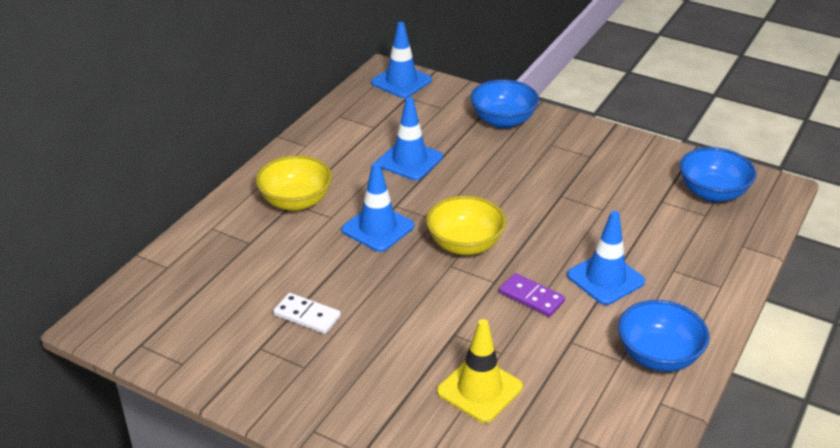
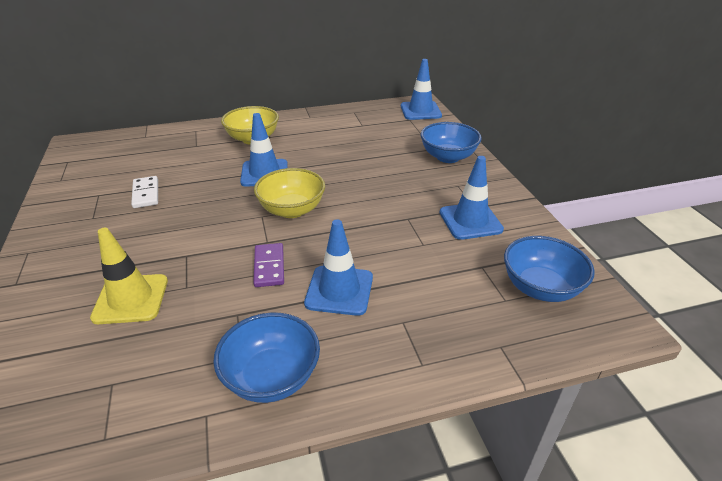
camera: 45 degrees right, 0 degrees up
blue traffic cone [377,97,443,180] -> blue traffic cone moved to [439,156,504,240]

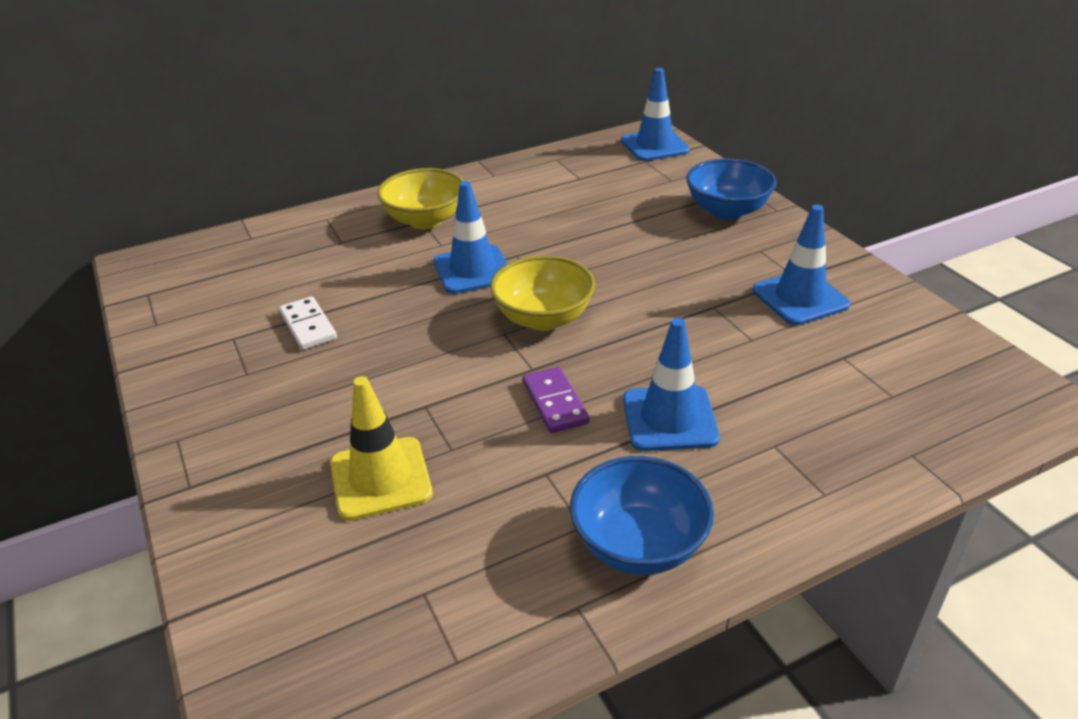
camera: 10 degrees left, 0 degrees up
blue bowl [504,236,595,302] -> none

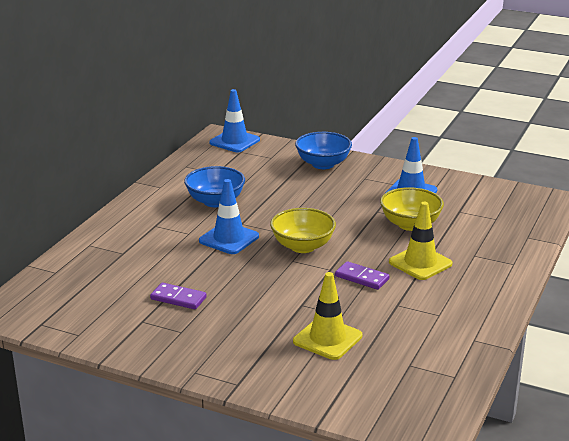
camera: 40 degrees left, 10 degrees down
white domino [279,296,337,350] -> purple domino [150,283,207,309]
yellow bowl [377,168,464,229] -> yellow bowl moved to [380,187,444,231]
blue bowl [570,456,714,575] -> blue bowl moved to [184,166,245,207]
blue traffic cone [623,318,720,451] -> yellow traffic cone [389,202,453,280]

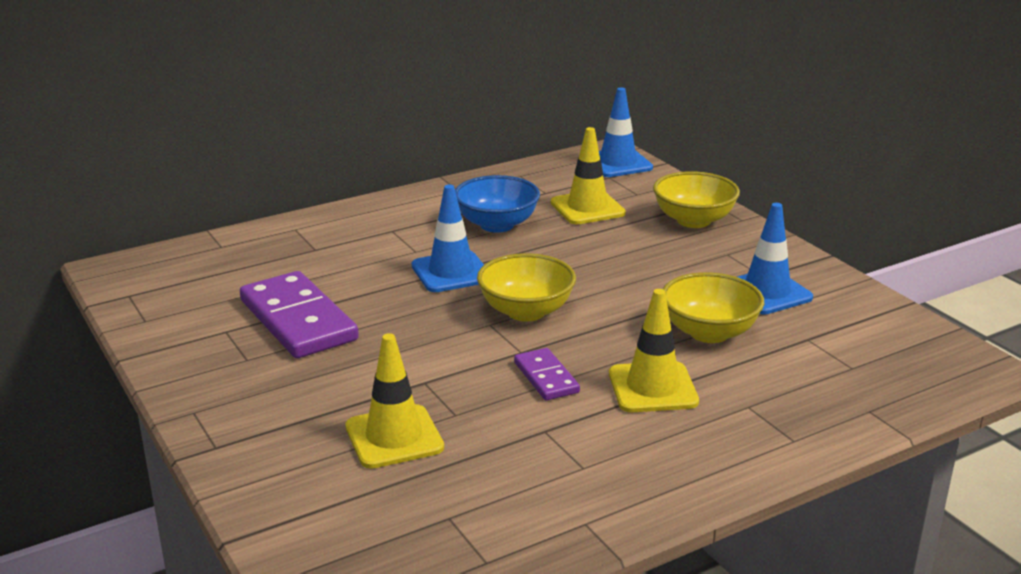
camera: 35 degrees right, 0 degrees up
purple domino [150,283,207,309] -> purple domino [240,271,359,358], size x1.93
blue bowl [295,132,352,169] -> yellow bowl [653,171,740,228]
none -> yellow traffic cone [551,127,626,224]

